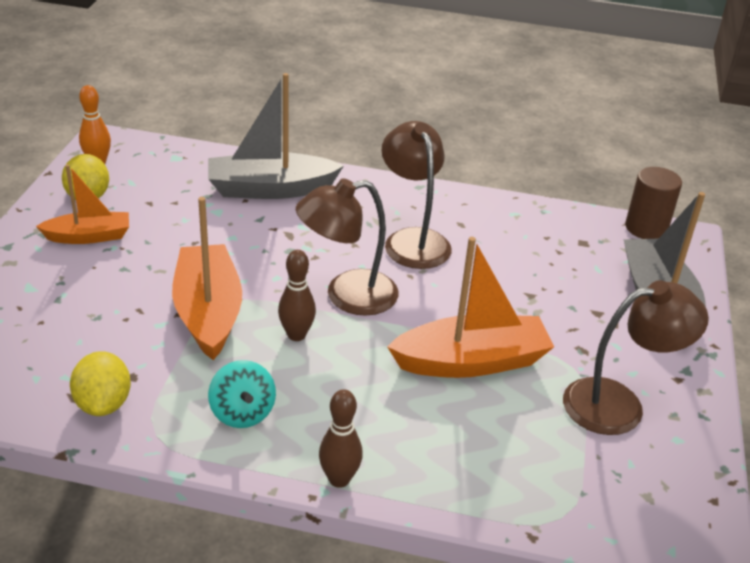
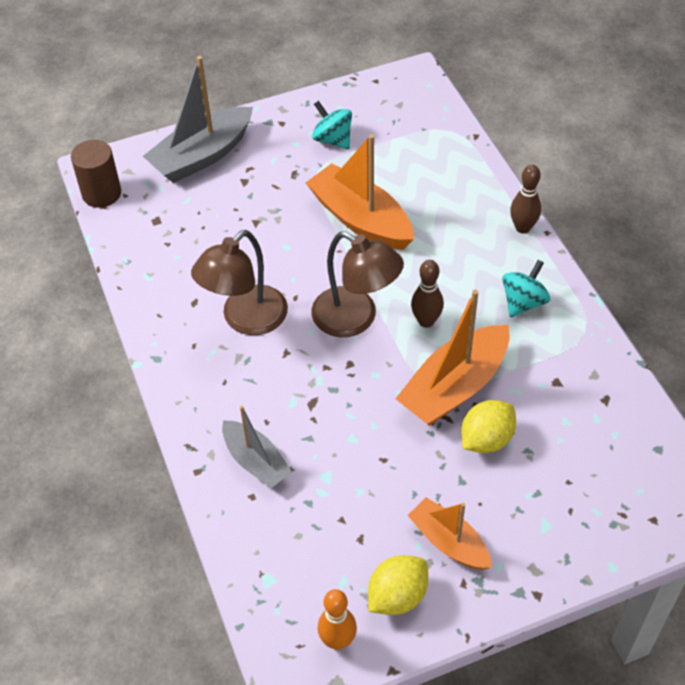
camera: 120 degrees left, 15 degrees up
yellow lemon [70,351,131,416] -> yellow lemon moved to [461,400,516,453]
grey boat [208,73,344,199] -> grey boat [222,406,292,488], size x0.62
brown lamp [563,280,709,435] -> turquoise spinning top [312,101,352,149]

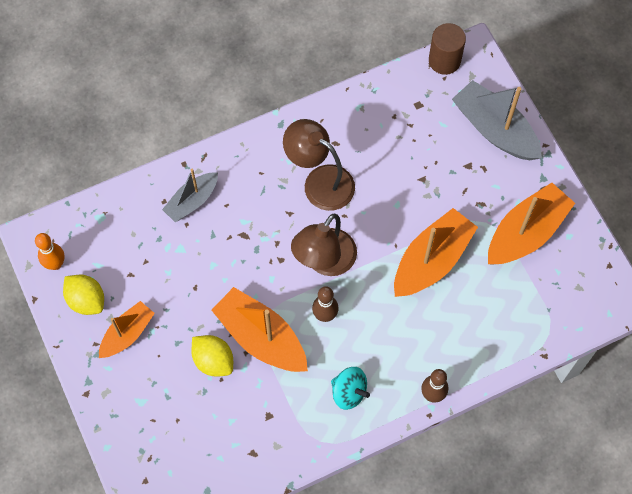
camera: 85 degrees right, 15 degrees up
turquoise spinning top [312,101,352,149] -> orange boat [488,183,575,265]

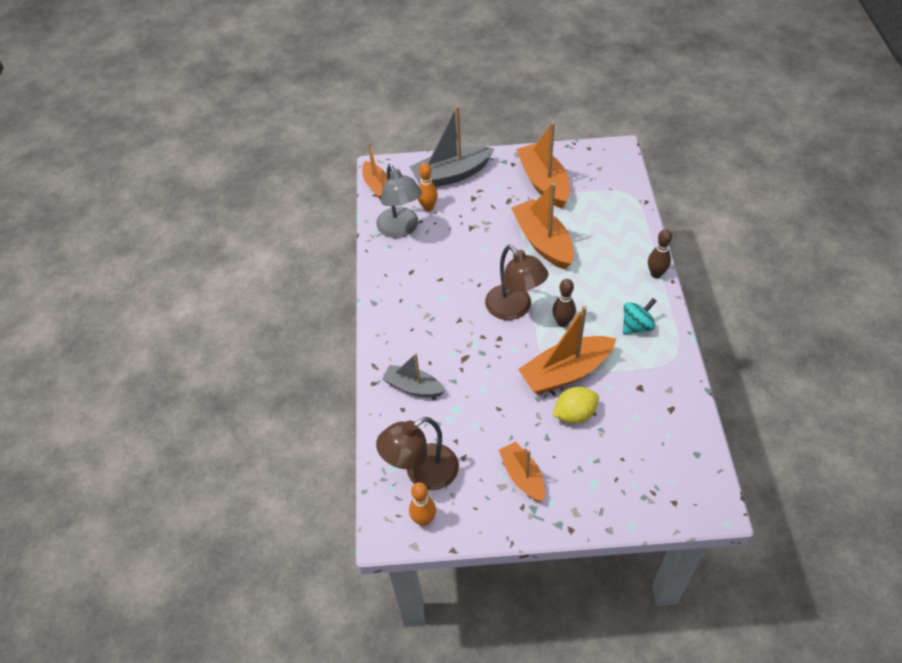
camera: 65 degrees left, 15 degrees down
yellow lemon [63,274,104,315] -> none
grey boat [162,169,218,222] -> grey boat turned 135 degrees clockwise [382,353,445,397]
brown lamp [283,119,355,211] -> brown lamp moved to [376,417,459,490]
brown cylinder [429,23,466,75] -> orange boat [362,143,387,200]
none -> grey lamp [376,164,422,238]
none -> orange bowling pin [418,163,438,211]

